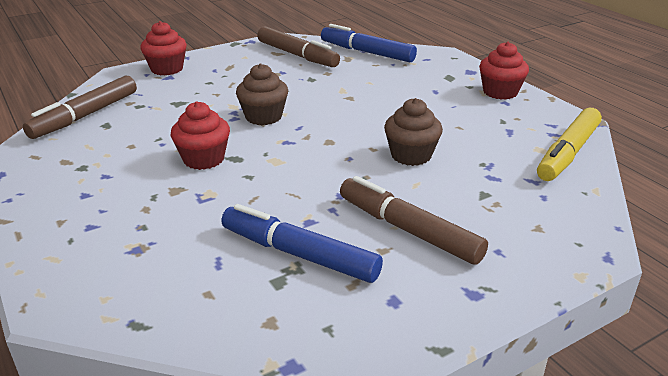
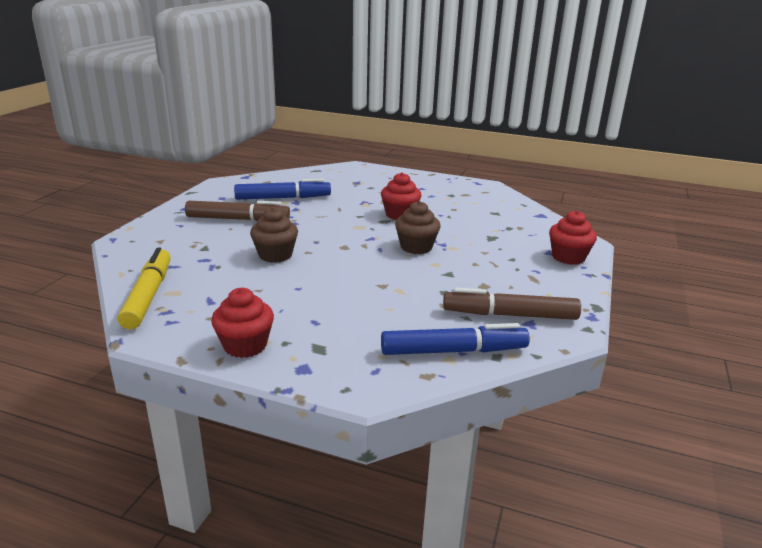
camera: 140 degrees right, 5 degrees down
brown marker [23,76,137,139] -> none

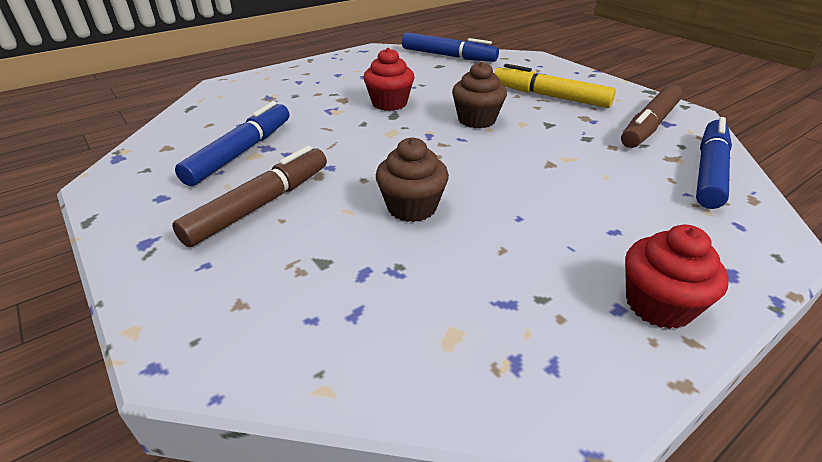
camera: 55 degrees left, 10 degrees up
yellow marker [117,247,171,330] -> yellow marker moved to [494,64,616,108]
red cupcake [549,211,597,265] -> none
none -> blue marker [402,33,499,62]

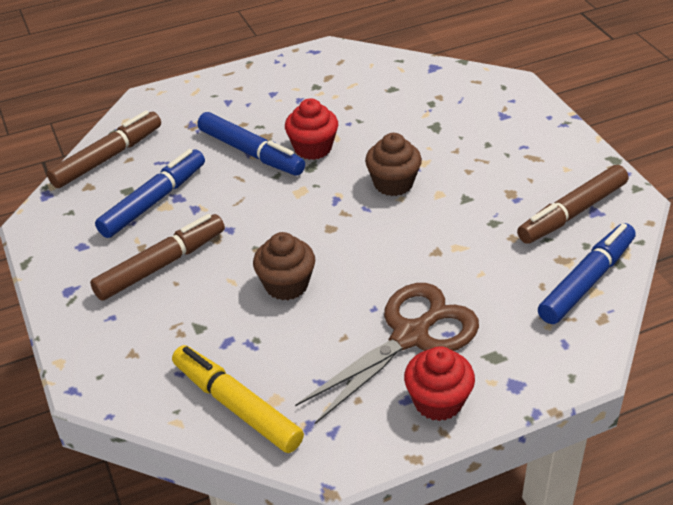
camera: 15 degrees right, 5 degrees up
blue marker [402,33,499,62] -> blue marker moved to [197,112,305,176]
yellow marker [494,64,616,108] -> yellow marker moved to [172,345,304,453]
none -> brown marker [47,111,161,188]
none -> brown scissors [295,283,479,424]

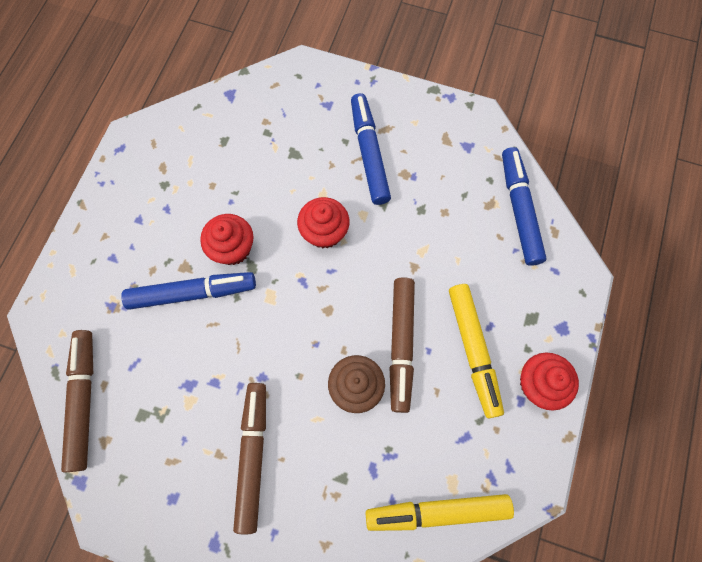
camera: 50 degrees left, 30 degrees up
blue marker [95,149,205,238] -> blue marker moved to [351,93,391,205]
brown scissors [295,283,479,424] -> yellow marker [449,284,504,418]
brown cupcake [365,133,422,196] -> red cupcake [297,197,350,249]
brown marker [517,165,628,244] -> brown marker moved to [389,277,415,413]

